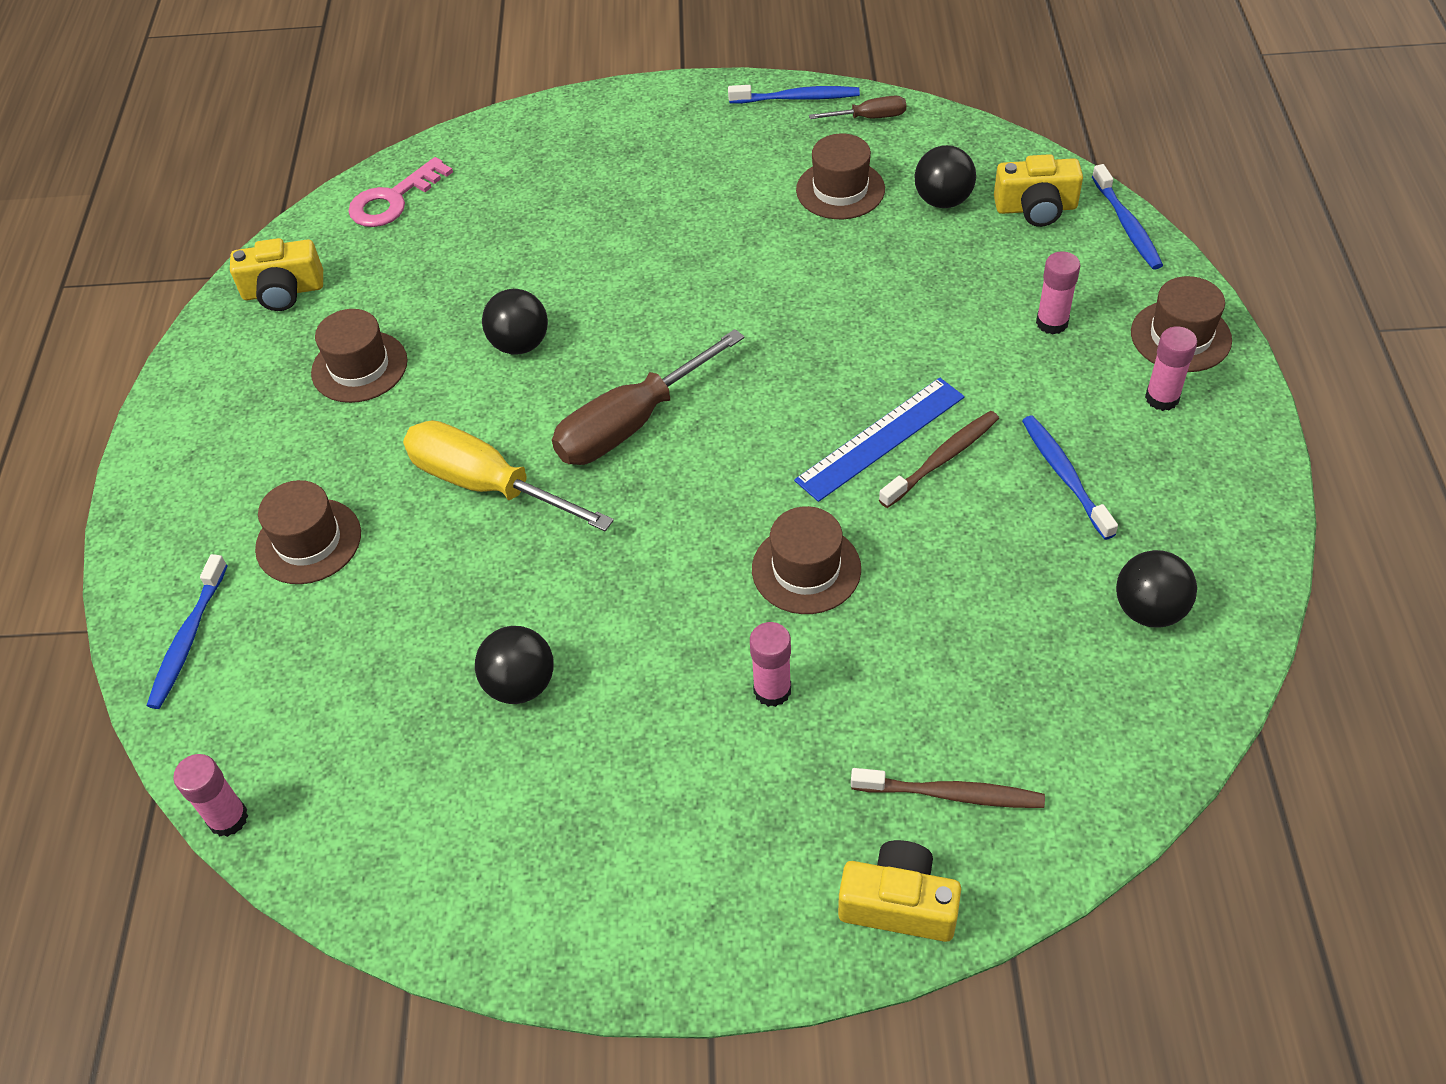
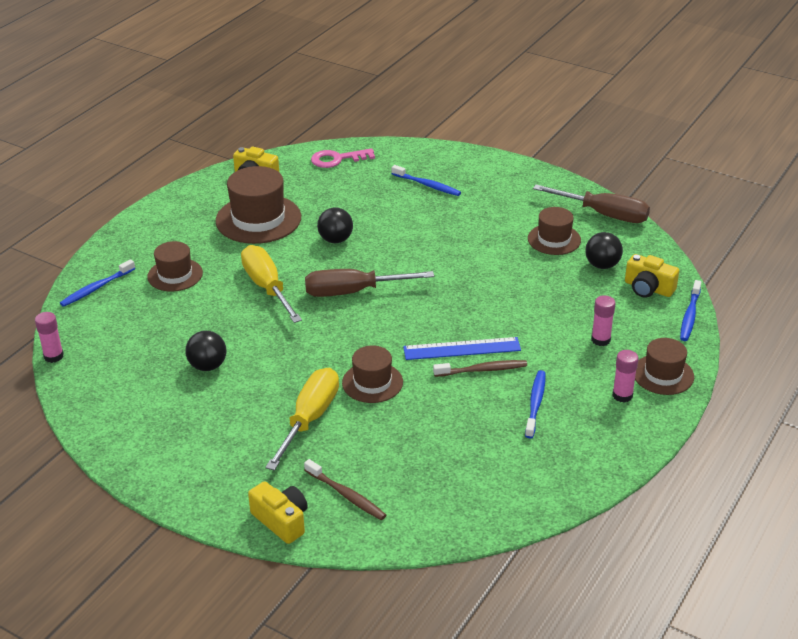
camera: 30 degrees right, 15 degrees down
brown hat [311,309,408,403] -> brown hat [215,166,301,244], size x1.65
blue toothbrush [728,85,860,104] -> blue toothbrush moved to [392,165,461,196]
pink glue stick [750,622,791,707] -> yellow screwdriver [265,368,339,471]
brown screwdriver [809,96,906,119] -> brown screwdriver [533,185,650,223], size x2.01
black ball [1116,550,1197,628] -> none

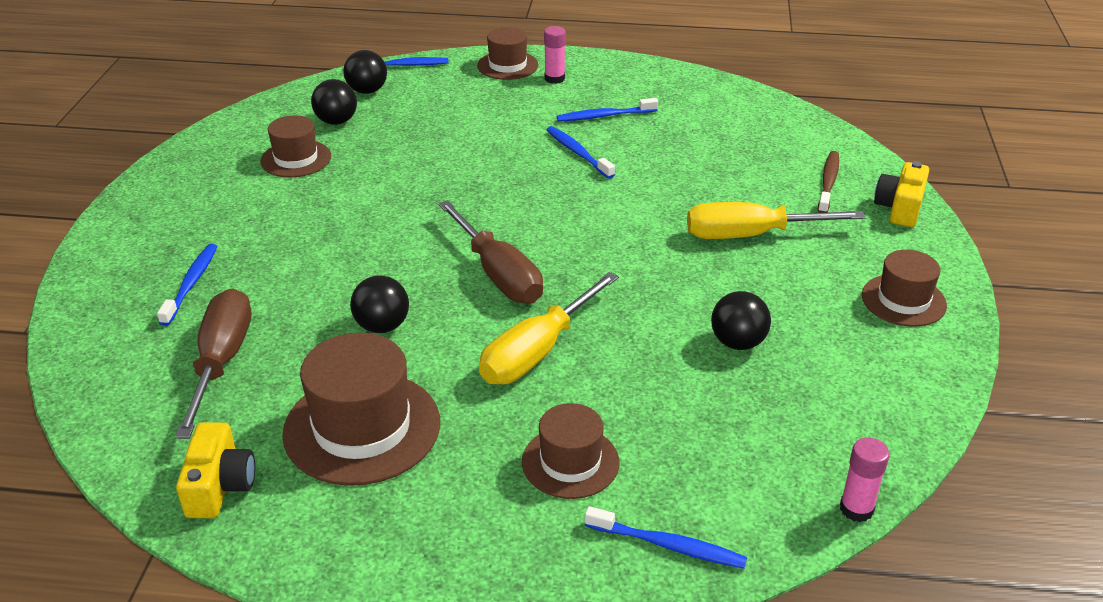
camera: 115 degrees left, 0 degrees up
pink key [311,148,375,168] -> none
brown hat [342,346,403,403] -> brown hat moved to [862,250,947,327]
blue ruler [403,337,521,360] -> none
brown toothbrush [433,360,527,377] -> blue toothbrush [547,126,615,179]
brown screwdriver [533,185,650,223] -> brown screwdriver moved to [175,289,251,439]
pink glue stick [591,295,616,346] -> none
yellow camera [625,254,679,298] -> black ball [343,50,387,94]

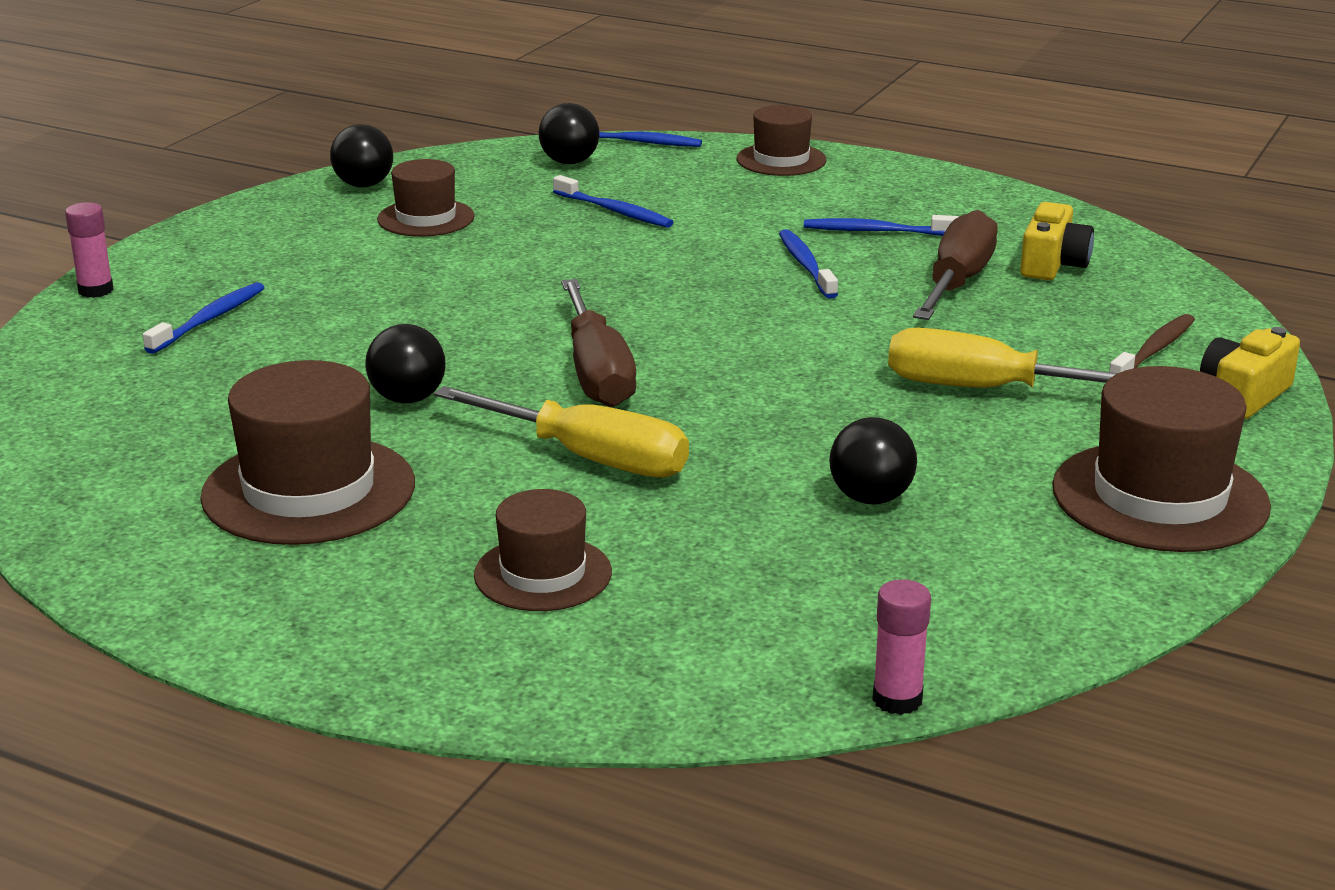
camera: 20 degrees right, 10 degrees down
brown screwdriver [175,289,251,439] -> brown screwdriver moved to [913,210,998,320]
yellow camera [176,422,255,518] -> yellow camera moved to [1020,202,1094,280]
black ball [311,79,357,125] -> black ball moved to [330,124,393,187]
yellow screwdriver [479,272,619,385] -> yellow screwdriver turned 120 degrees counterclockwise [434,386,689,478]
pink glue stick [544,26,566,84] -> pink glue stick moved to [65,202,114,298]
blue toothbrush [585,506,747,569] -> blue toothbrush moved to [553,175,674,228]
brown hat [862,250,947,327] -> brown hat [1052,366,1271,552], size x1.65

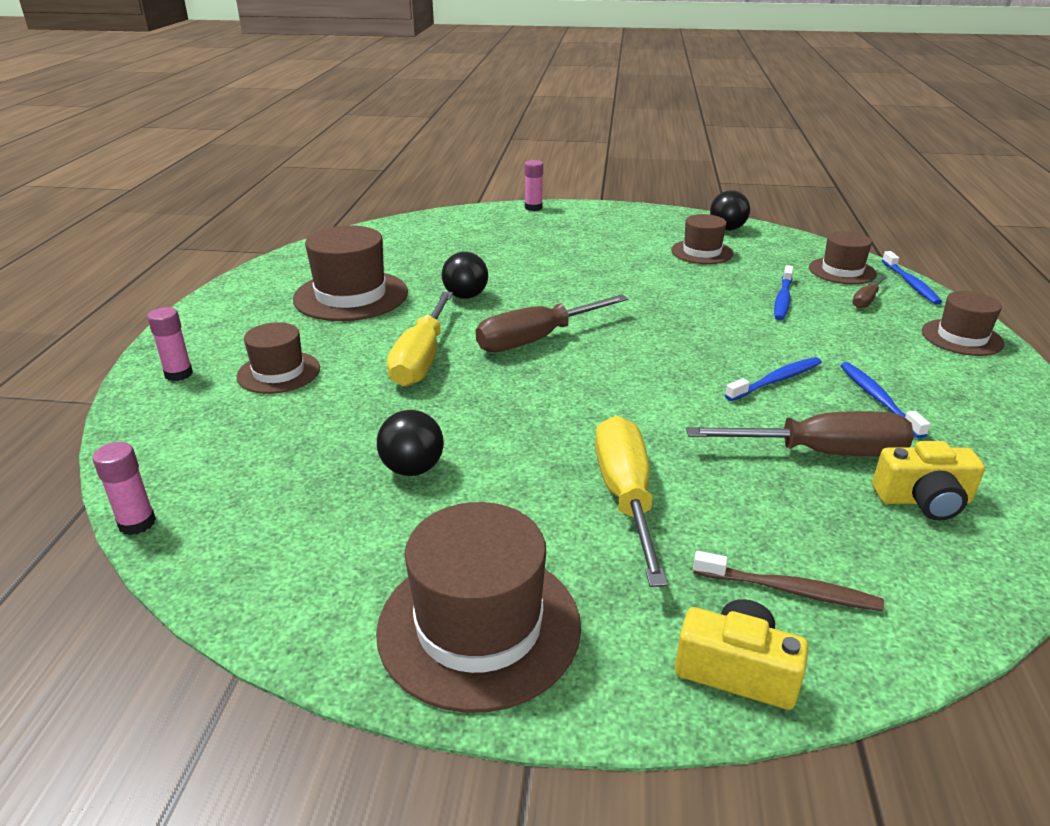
camera: 70 degrees right, 5 degrees up
blue toothbrush [143,282,265,354] -> none
black ball [539,103,599,164] -> brown hat [809,231,877,284]
none -> pink glue stick [147,307,193,381]
none -> brown screwdriver [852,276,887,309]

